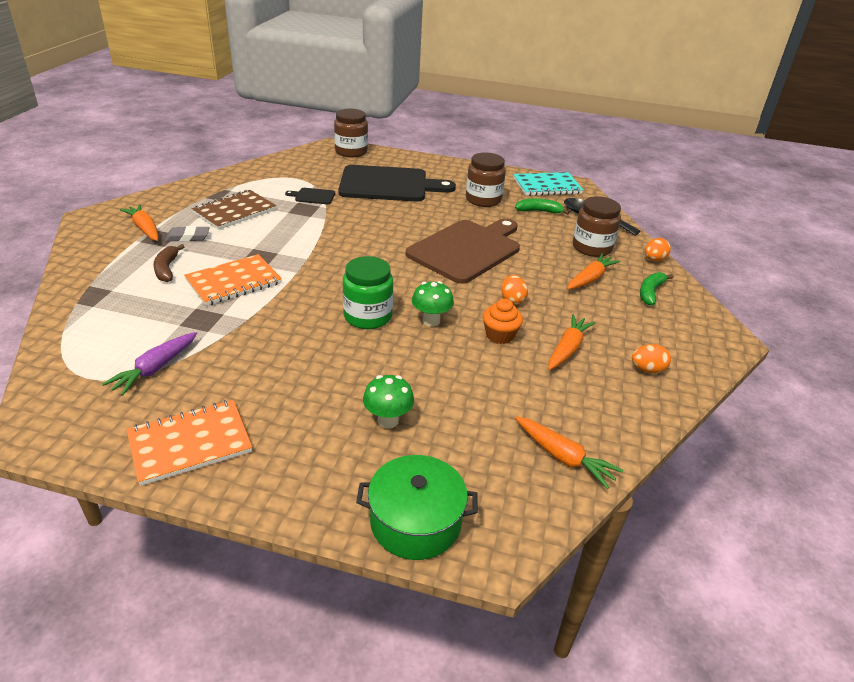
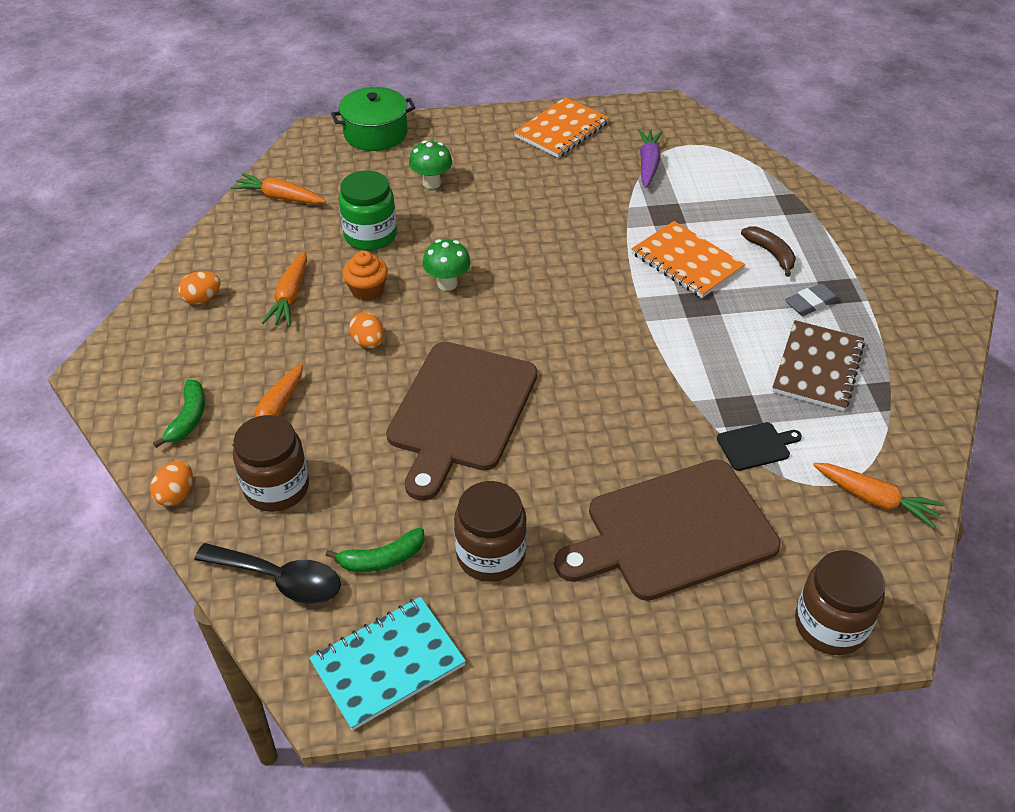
camera: 160 degrees right, 10 degrees up
orange carrot [120,204,158,241] -> orange carrot moved to [813,463,944,528]
orange notebook [184,254,282,306] -> orange notebook turned 75 degrees counterclockwise [631,221,745,298]
black cutting board [338,165,456,201] -> brown cutting board [554,459,781,601]
green jar [343,256,393,329] -> green jar moved to [339,170,397,251]

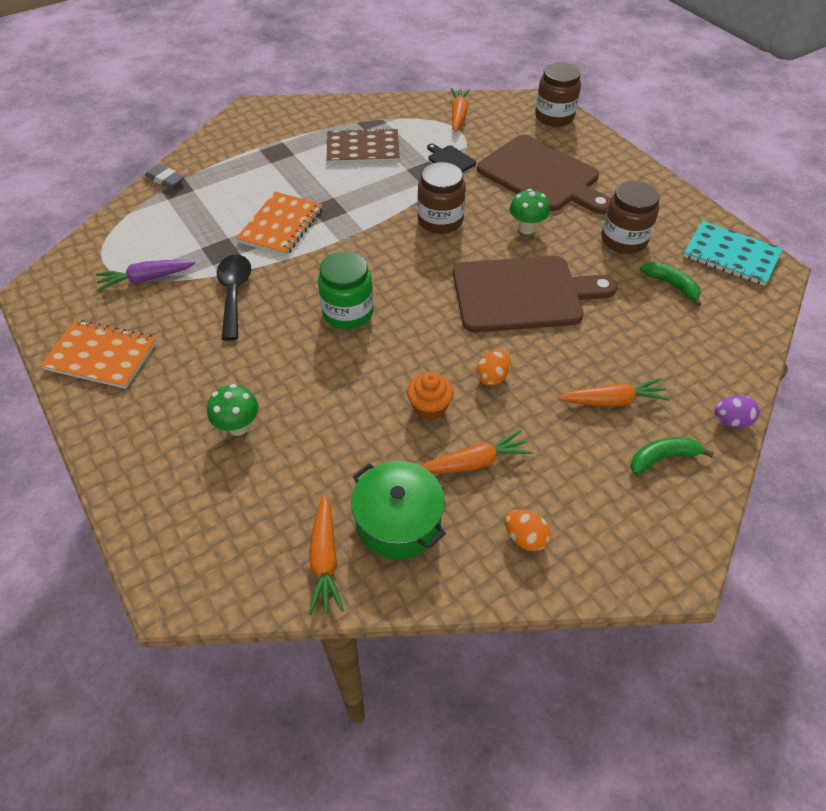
camera: 115 degrees left, 5 degrees up
orange egg [150,461,193,507] -> purple egg [715,395,760,428]
black spoon [194,543,341,604] -> black spoon moved to [217,254,251,341]
brown jar [233,415,309,512] -> brown jar moved to [417,162,466,234]
green pot [331,87,416,151] -> green pot moved to [351,461,446,559]
green jar [339,170,397,251] -> green jar moved to [318,251,373,329]
green mushroom [423,239,471,291] -> green mushroom moved to [509,189,550,234]
brown banana [741,226,796,277] -> none
grey eraser [785,283,840,316] -> grey eraser moved to [145,164,185,189]

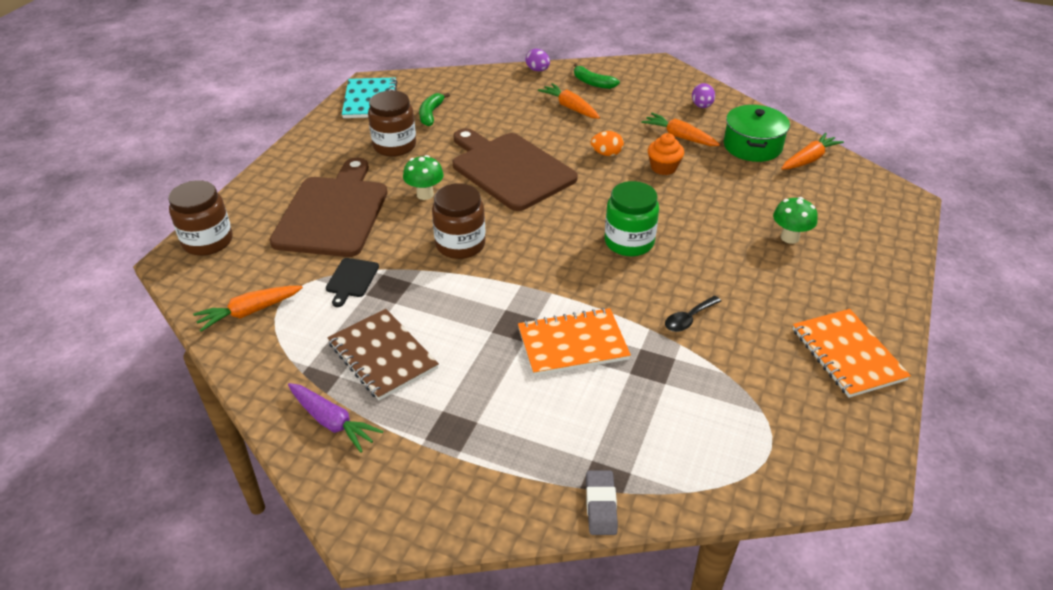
camera: 125 degrees left, 10 degrees down
purple carrot [96,260,195,291] -> purple carrot moved to [288,383,383,453]
black spoon [217,254,251,341] -> black spoon [665,296,721,332], size x0.61
orange egg [505,510,551,551] -> purple egg [692,83,715,108]

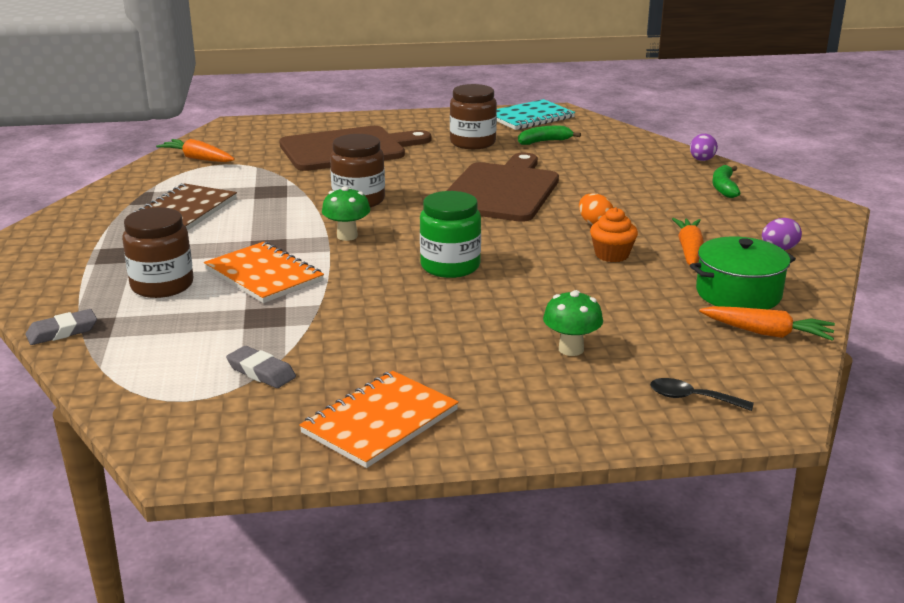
camera: 60 degrees right, 15 degrees down
brown jar [168,180,233,256] -> brown jar moved to [122,207,193,298]
purple carrot [288,383,383,453] -> none
black cutting board [326,258,379,307] -> none
green mushroom [403,155,444,200] -> green mushroom moved to [322,186,370,241]
orange carrot [538,83,600,119] -> none
black spoon [665,296,721,332] -> black spoon moved to [650,378,754,411]
none -> grey eraser [226,346,296,388]

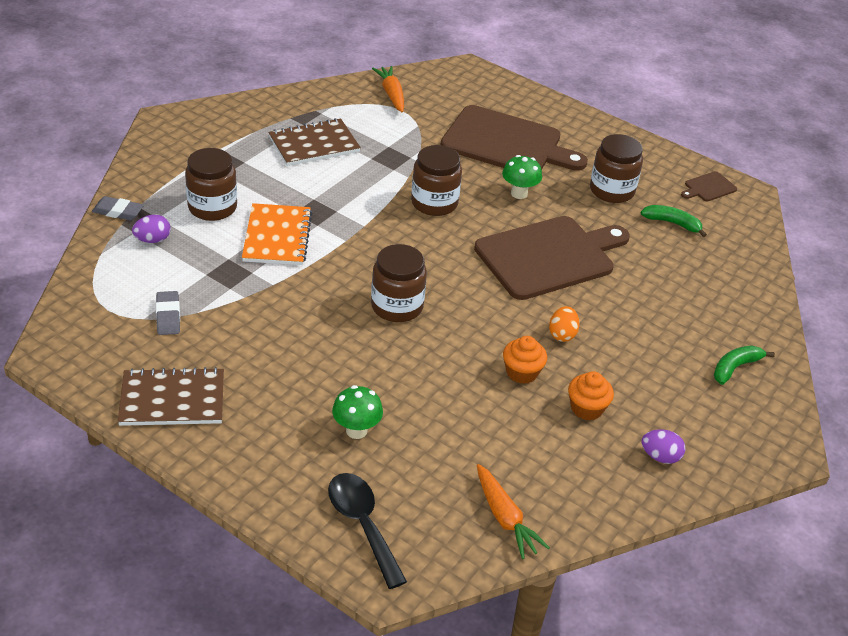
camera: 40 degrees right, 15 degrees up
orange notebook [299,371,459,468] -> brown notebook [118,367,224,426]
green mushroom [322,186,370,241] -> green mushroom moved to [502,155,542,199]
green jar [420,191,481,278] -> brown jar [371,244,427,322]
turquoise notebook [497,99,575,130] -> brown cutting board [681,171,737,201]
black spoon [650,378,754,411] -> black spoon [328,473,407,589], size x1.65
orange carrot [672,218,704,266] -> orange cupcake [568,371,614,420]
purple egg [690,134,718,161] -> purple egg moved to [132,214,171,243]
green pot [690,237,796,309] -> none

